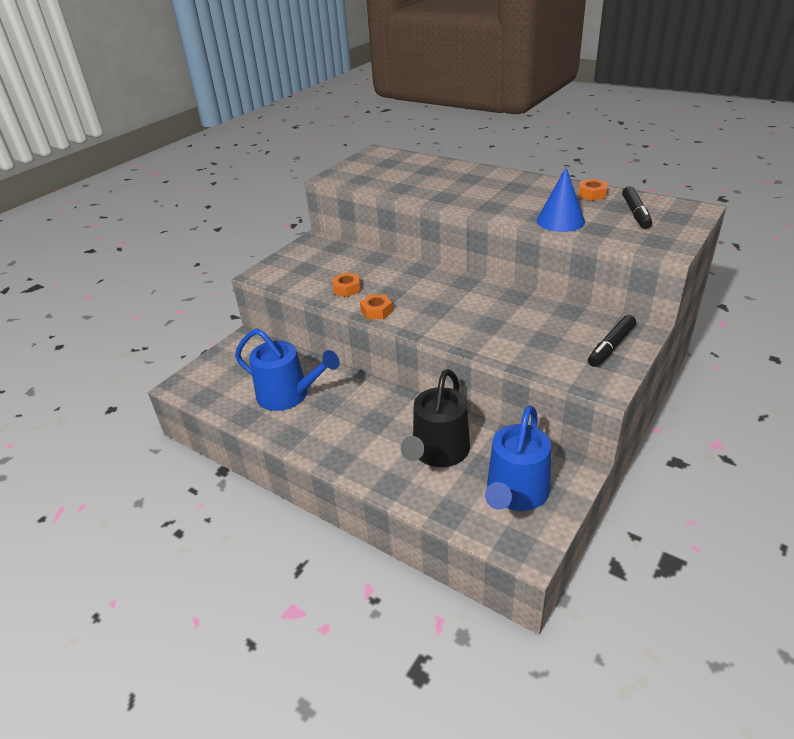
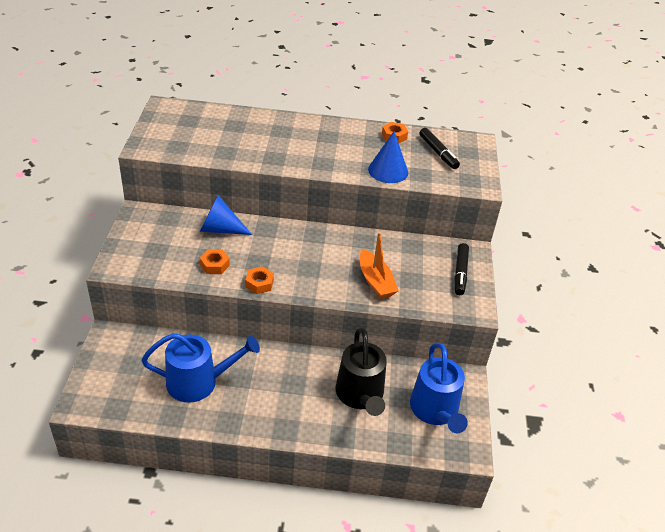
camera: 35 degrees left, 5 degrees up
none -> blue cone [200,195,252,235]
none -> orange boat [360,232,399,299]

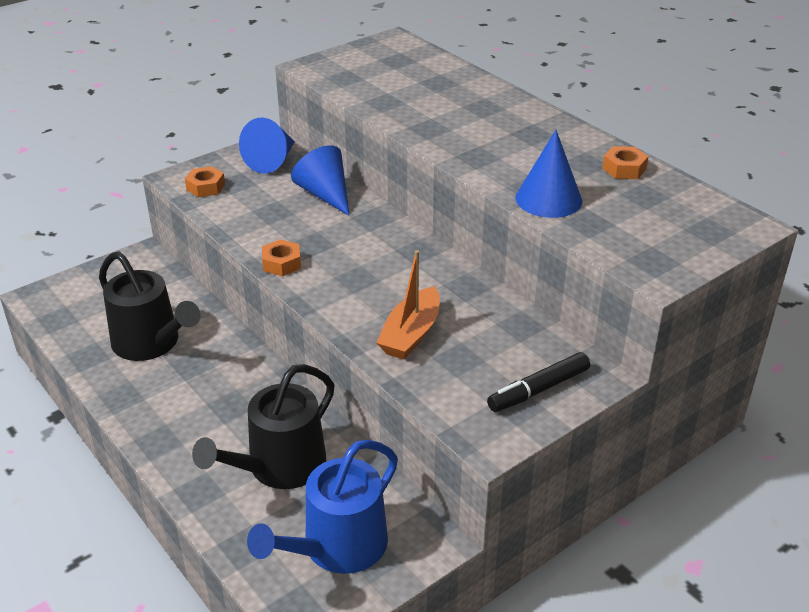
camera: 50 degrees right, 5 degrees down
blue watering can [141,333,260,403] -> black watering can [99,251,201,361]
orange nut [200,249,230,274] -> orange nut moved to [185,166,225,197]
black marker [419,128,460,169] -> none
none -> blue cone [239,118,295,173]

